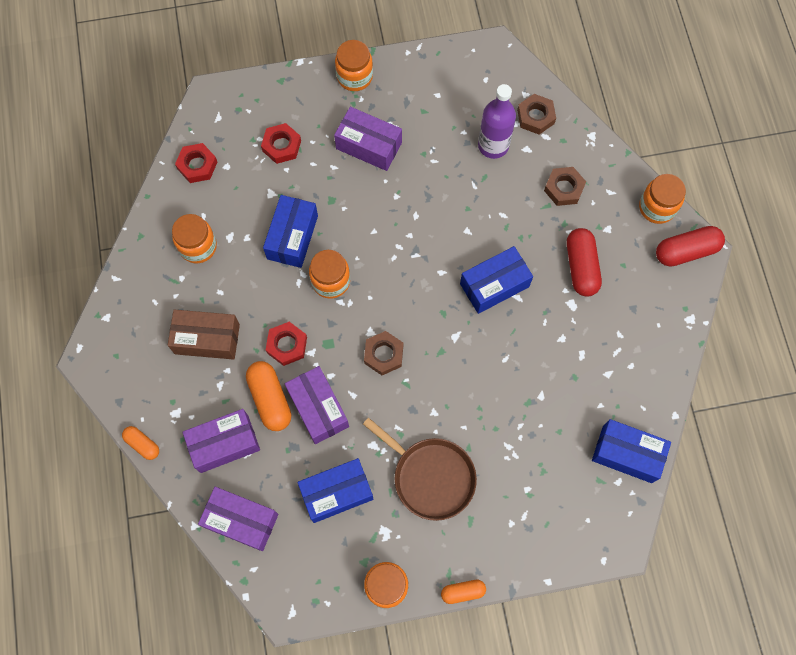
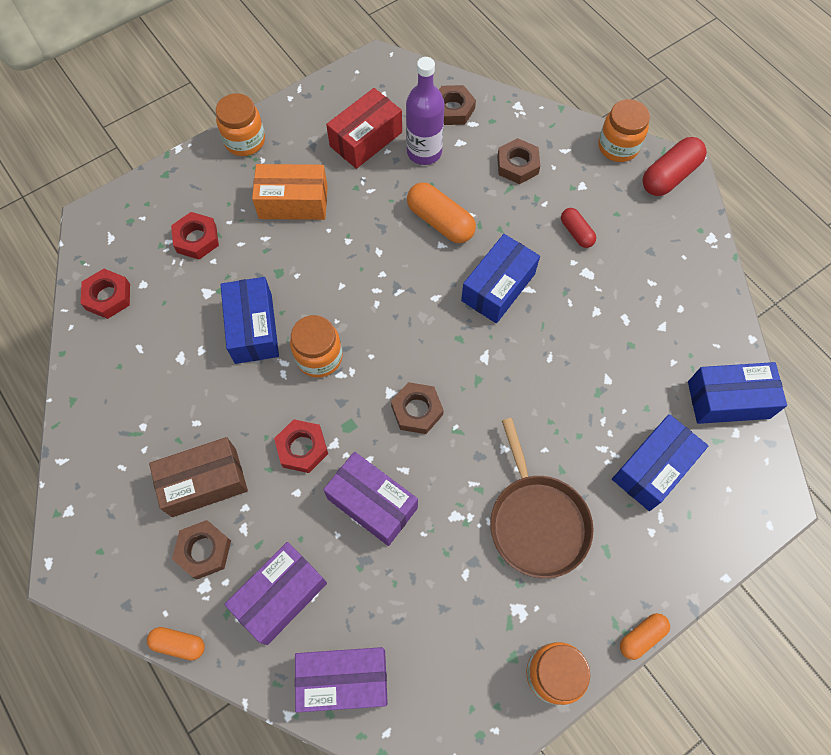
camera: 25 degrees left, 5 degrees down
orange jar [172,214,217,263] -> none
orange capsule [246,361,291,431] -> orange capsule moved to [407,182,476,243]
blue box [297,458,373,523] -> blue box moved to [612,414,709,511]
purple box [334,107,402,171] -> orange box [252,164,328,220]
brown pan [363,417,477,521] -> brown pan turned 60 degrees clockwise [490,418,594,578]
red capsule [567,228,602,297] -> red capsule [561,208,596,248], size x0.58
none -> brown nut [172,520,231,579]
none -> red box [326,88,402,169]

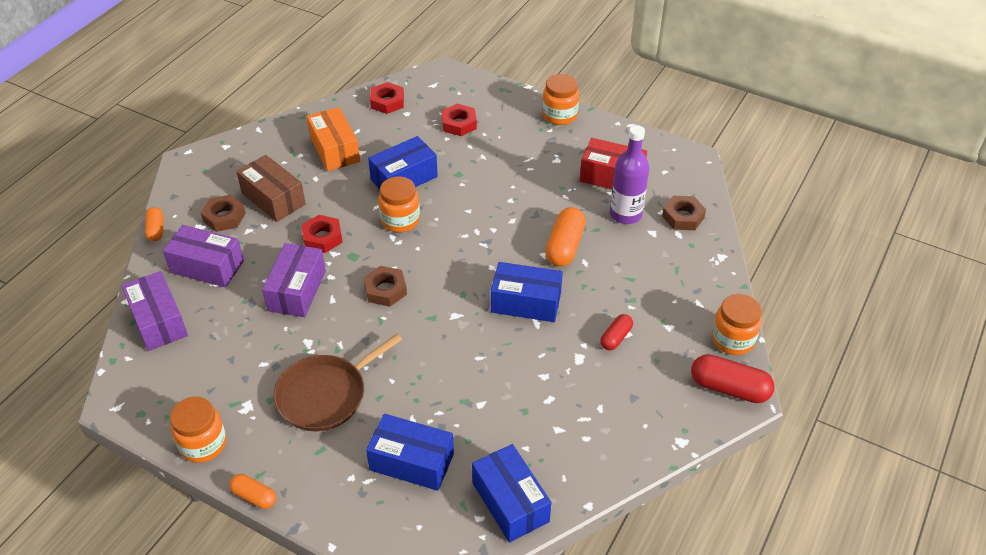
camera: 65 degrees right, 20 degrees down
orange box [252,164,328,220] -> orange box moved to [307,107,360,171]
brown nut [497,138,540,184] -> none

